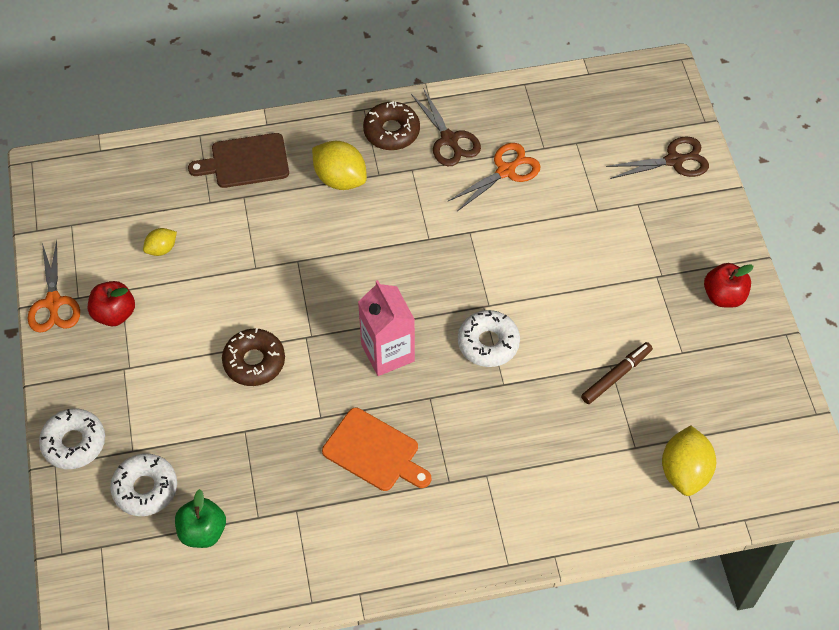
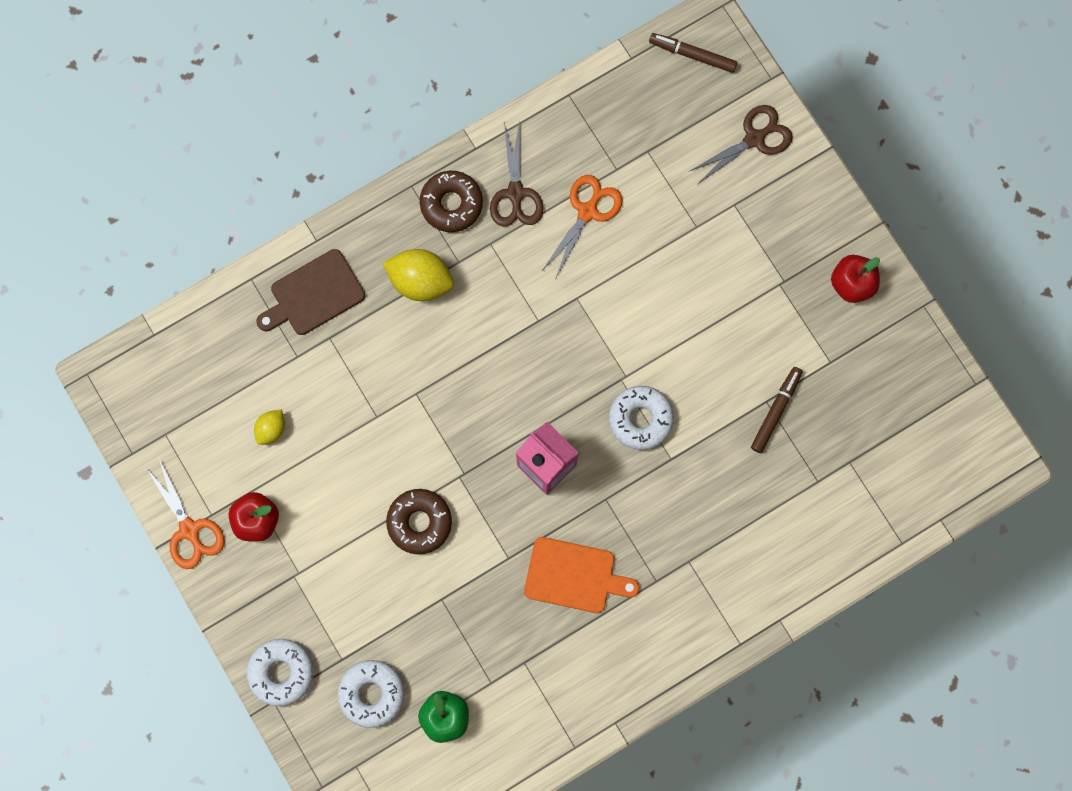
camera: 20 degrees left, 20 degrees up
brown scissors [411,88,481,166] -> brown scissors turned 45 degrees clockwise [490,122,544,227]
yellow lemon [662,426,716,496] -> none
none -> brown marker [649,33,737,73]

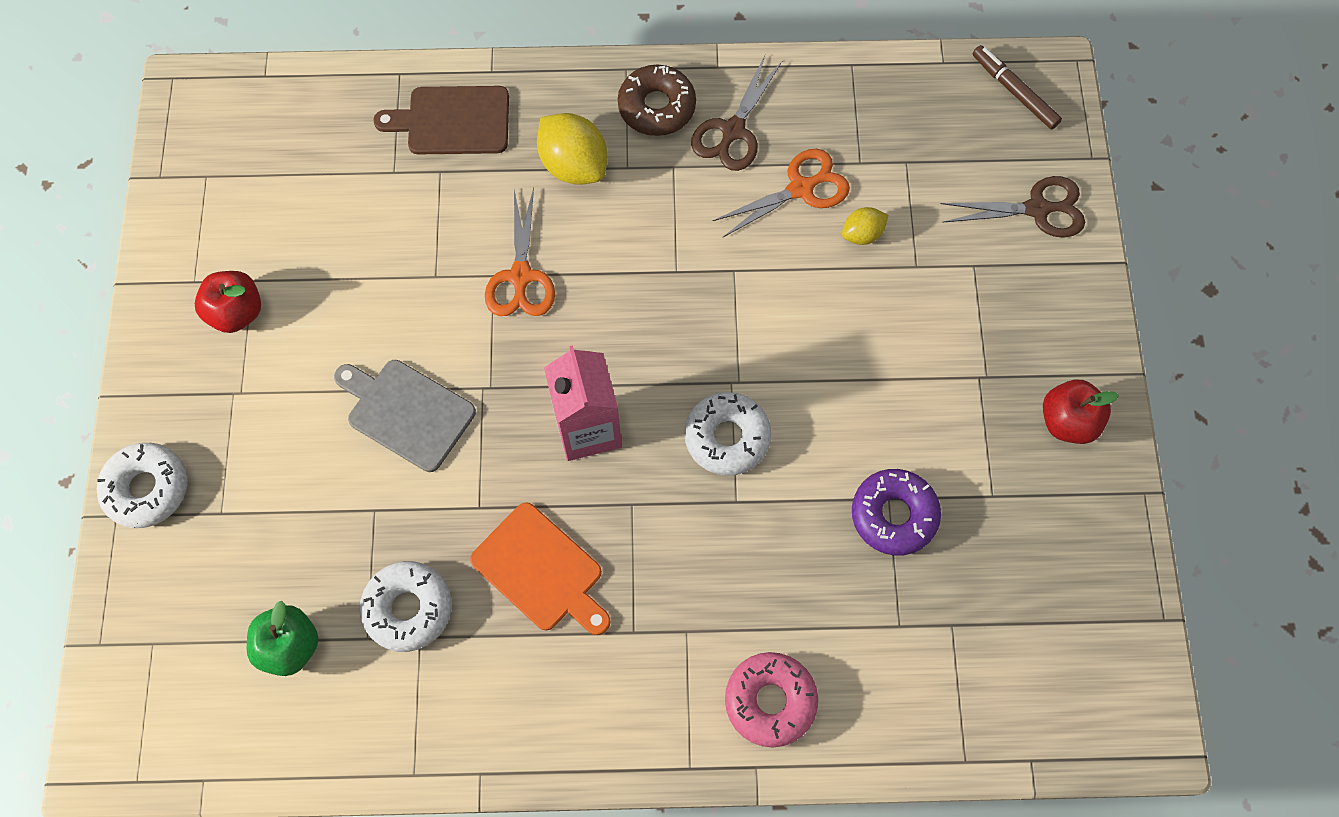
camera: 30 degrees right, 10 degrees down
orange scissors [145,459,225,569] -> orange scissors moved to [485,188,555,316]
yellow lemon [254,409,285,445] -> yellow lemon moved to [842,207,888,245]
white donut [337,660,405,728] -> white donut moved to [360,561,452,652]
brown donut [386,489,452,554] -> grey cutting board [334,360,476,472]
brown marker [751,367,803,453] -> purple donut [852,469,941,555]
none -> pink donut [725,652,818,747]

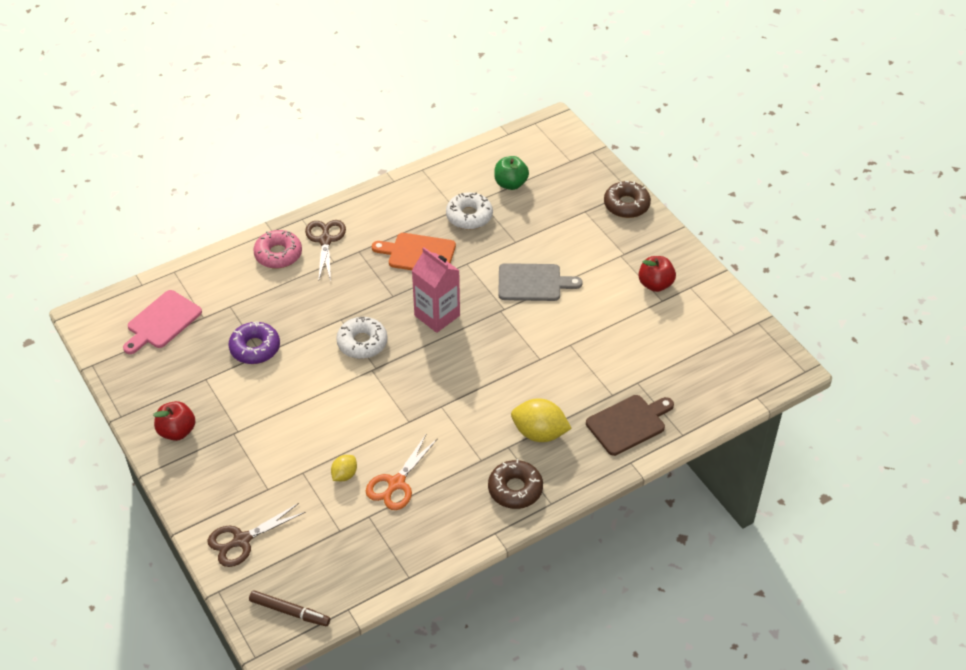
camera: 150 degrees right, 20 degrees down
white donut [97,443,188,528] -> brown donut [604,181,651,218]
orange scissors [485,188,555,316] -> none
brown scissors [691,56,783,171] -> brown scissors moved to [305,220,346,282]
none -> pink cutting board [123,290,202,354]

